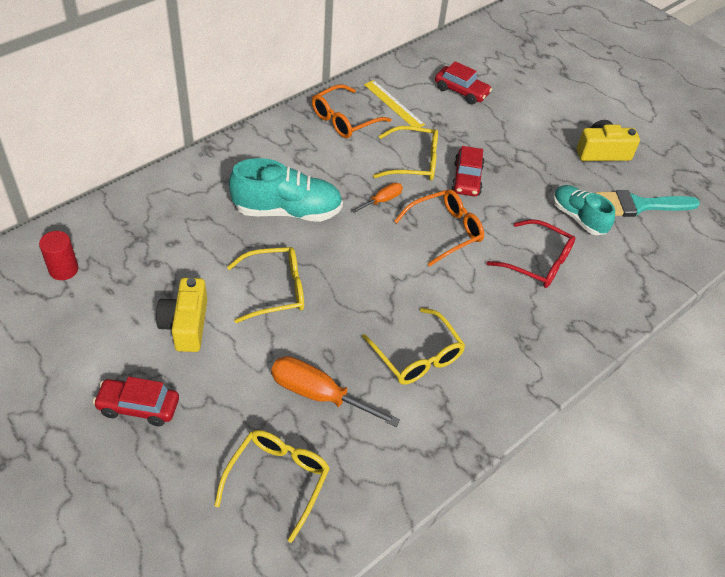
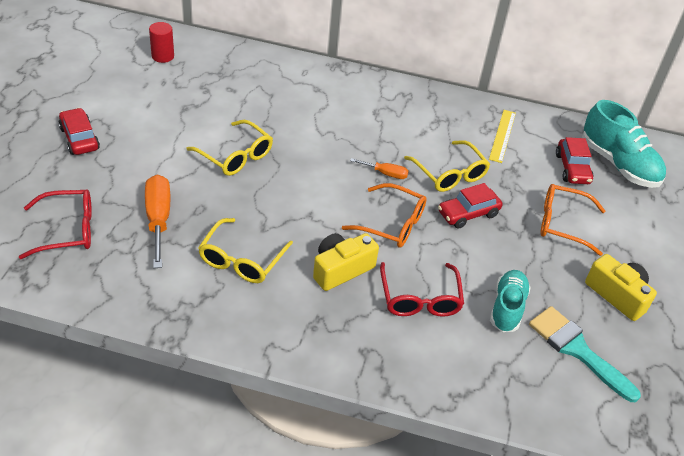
camera: 55 degrees right, 5 degrees down
yellow camera [156,278,207,352] -> yellow camera moved to [313,233,379,291]
yellow glasses [214,430,330,543] -> red glasses [19,189,92,259]
turquoise shoe [229,158,343,222] -> turquoise shoe moved to [582,100,666,188]
orange glasses [312,84,391,138] -> orange glasses moved to [540,184,605,256]

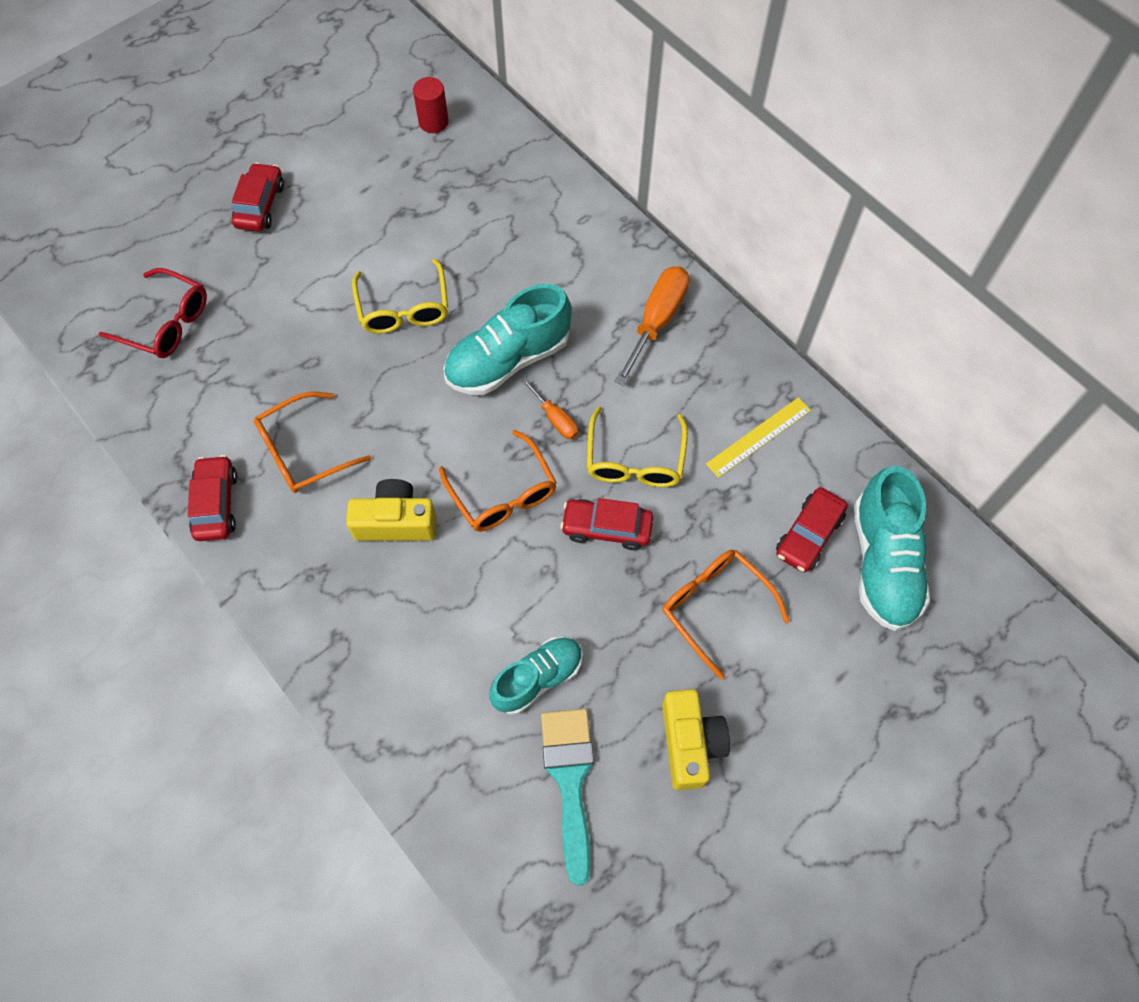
camera: 40 degrees right, 20 degrees up
orange screwdriver [145,175,170,268] -> orange screwdriver moved to [615,266,689,386]
yellow glasses [198,218,293,283] -> orange glasses [254,392,371,493]
red glasses [380,262,464,317] -> none
none -> red car [188,455,237,541]
none -> turquoise shoe [443,284,572,395]

